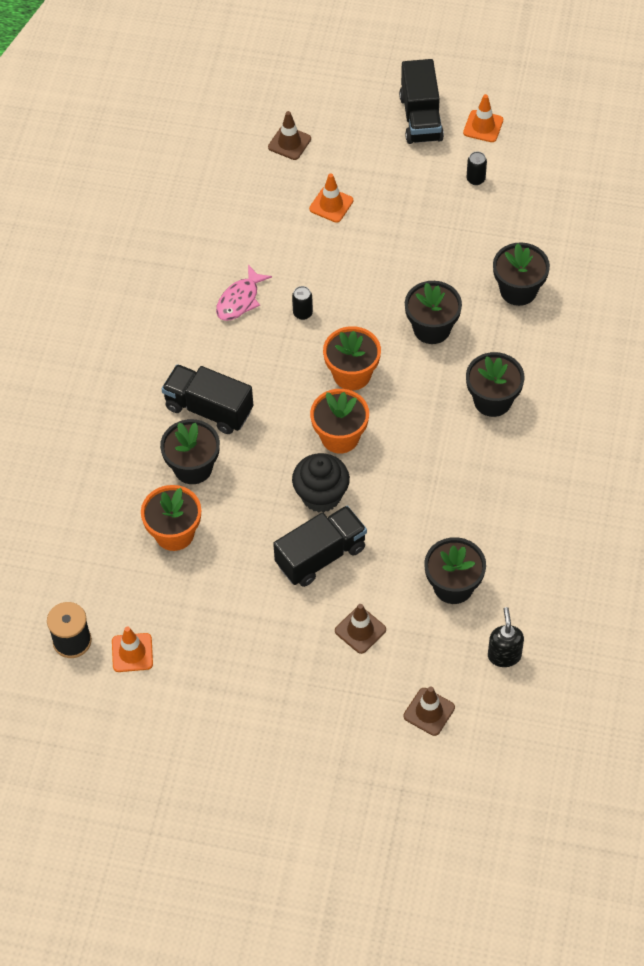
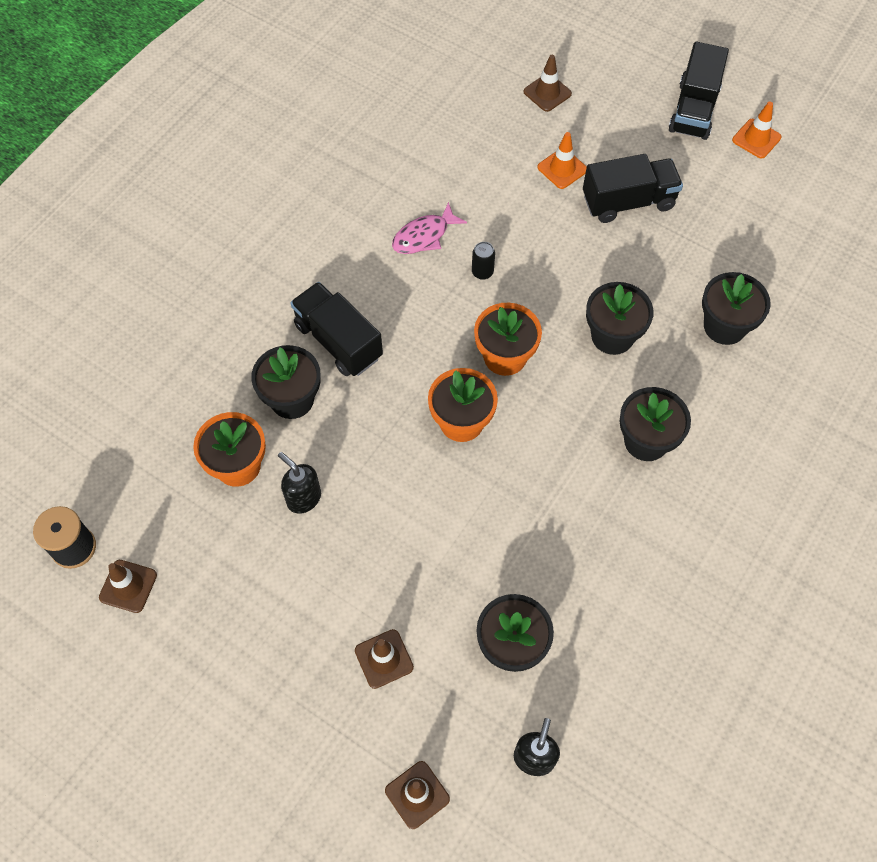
camera: 20 degrees right, 5 degrees up
orange traffic cone [112,627,153,672] -> brown traffic cone [99,560,157,613]
black truck [273,506,367,587] -> black truck moved to [583,154,683,223]
black cupcake [292,453,350,513] -> none
black can [467,152,487,185] -> none
none -> black soap dispenser [278,452,321,514]

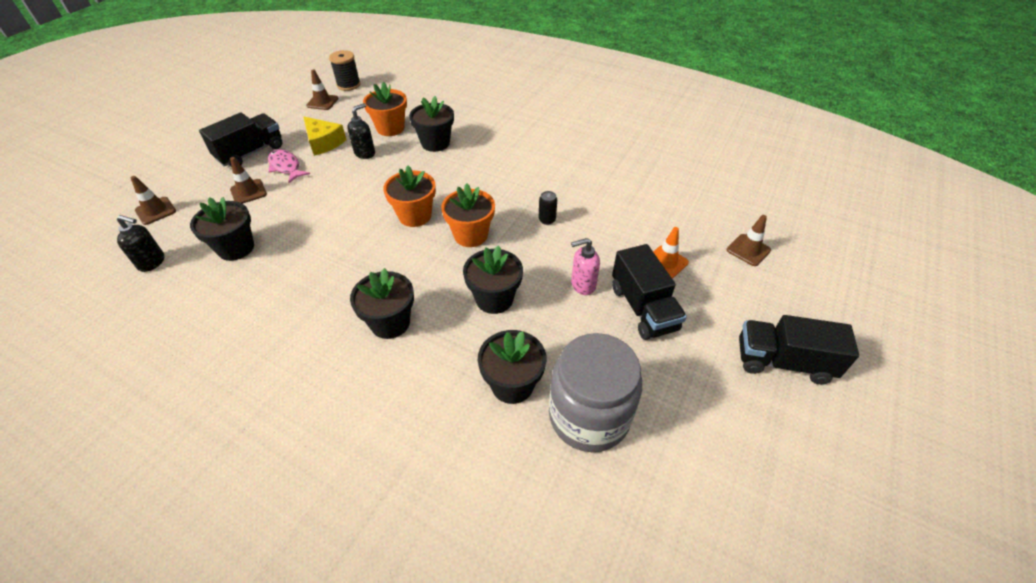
camera: 85 degrees right, 15 degrees down
black truck [290,282,383,376] -> black truck moved to [199,113,282,167]
pink fish [392,202,467,254] -> pink fish moved to [268,149,310,183]
orange traffic cone [732,102,781,159] -> none
none -> yellow cheese [303,117,347,156]
none -> grey jar [549,333,642,452]
none -> pink soap dispenser [571,238,600,295]

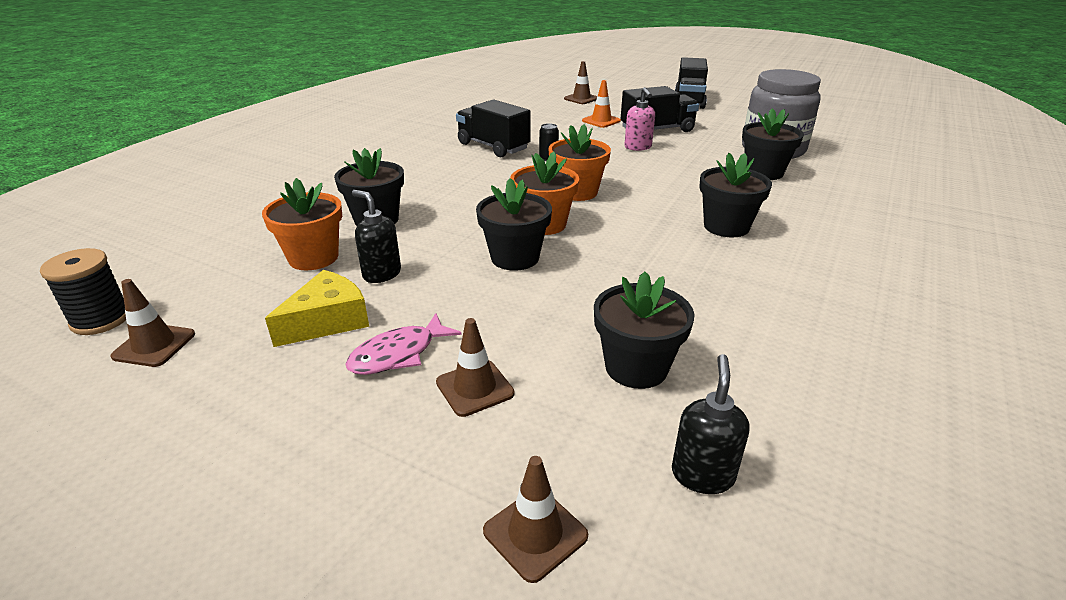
camera: 90 degrees left, 15 degrees down
black truck [199,113,282,167] -> black truck moved to [456,100,531,157]
black flower pot [463,245,523,314] -> black flower pot moved to [476,178,552,271]

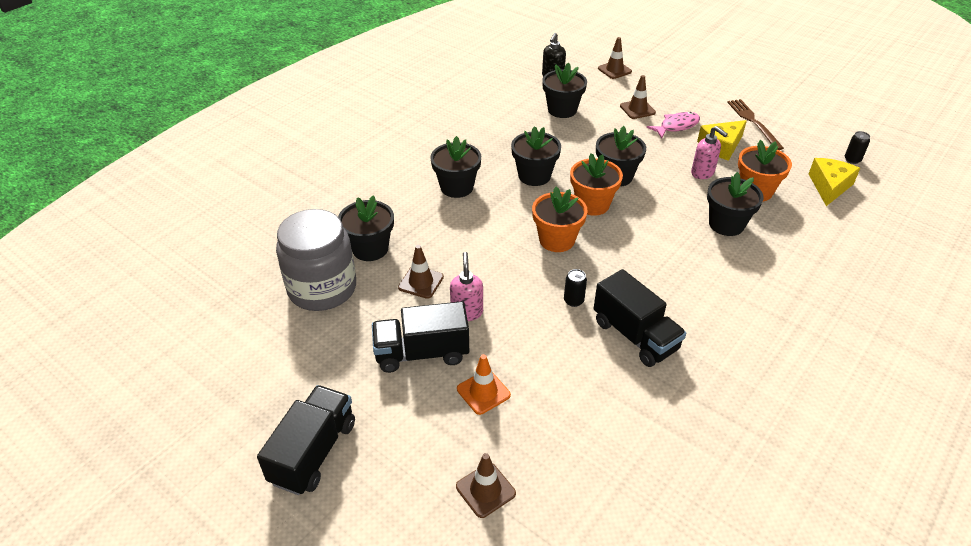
camera: 170 degrees left, 10 degrees up
black spool [40,248,126,335] -> black can [845,131,870,164]
brown traffic cone [110,279,195,367] -> brown traffic cone moved to [398,245,444,299]
black soap dispenser [352,190,401,283] -> pink soap dispenser [691,126,728,179]
none -> black flower pot [511,126,561,186]
none -> brown fork [727,99,784,150]
none -> yellow cheese [809,158,860,206]

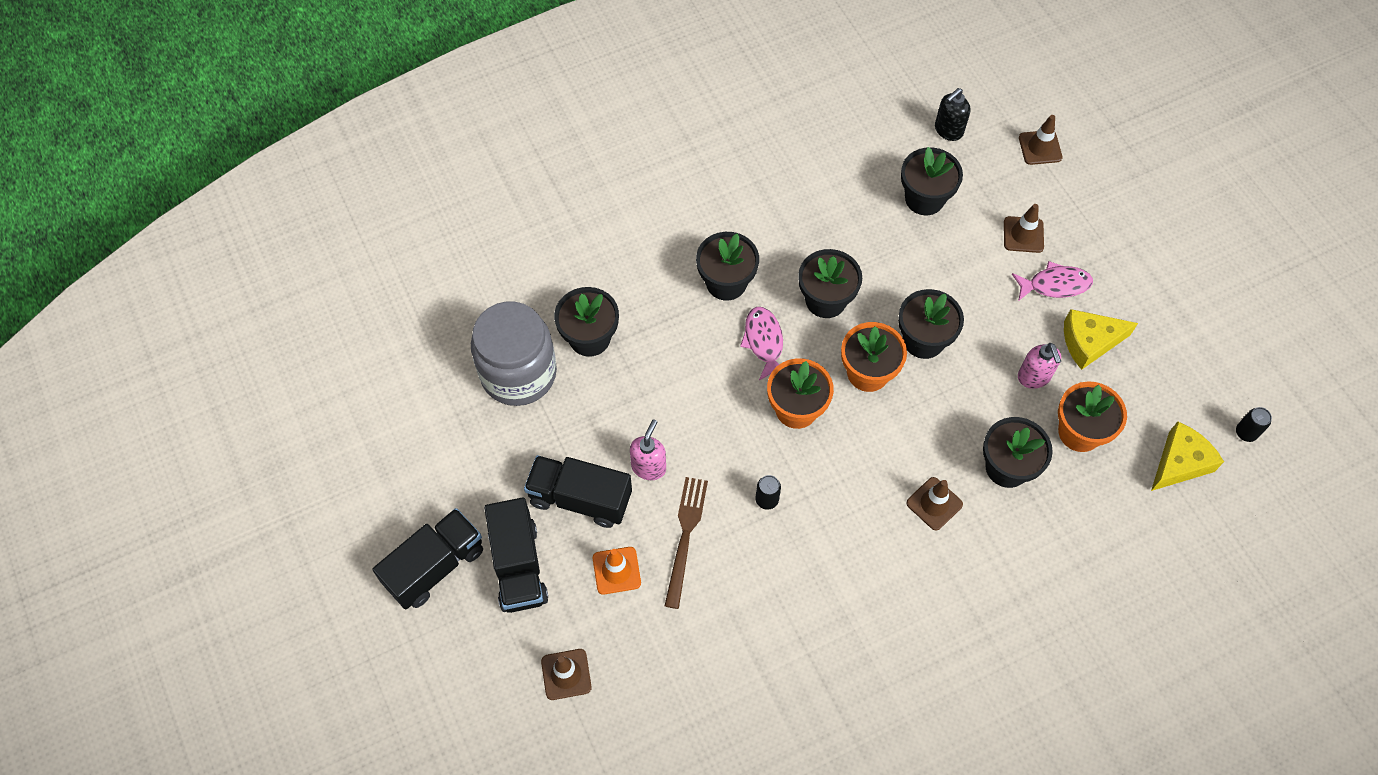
camera: 25 degrees right, 20 degrees up
brown traffic cone [398,245,444,299] -> brown traffic cone moved to [906,477,963,530]
black truck [594,269,686,367] -> black truck moved to [484,497,549,613]
brown fork [727,99,784,150] -> brown fork moved to [665,477,708,609]
none -> pink fish [740,307,783,380]

